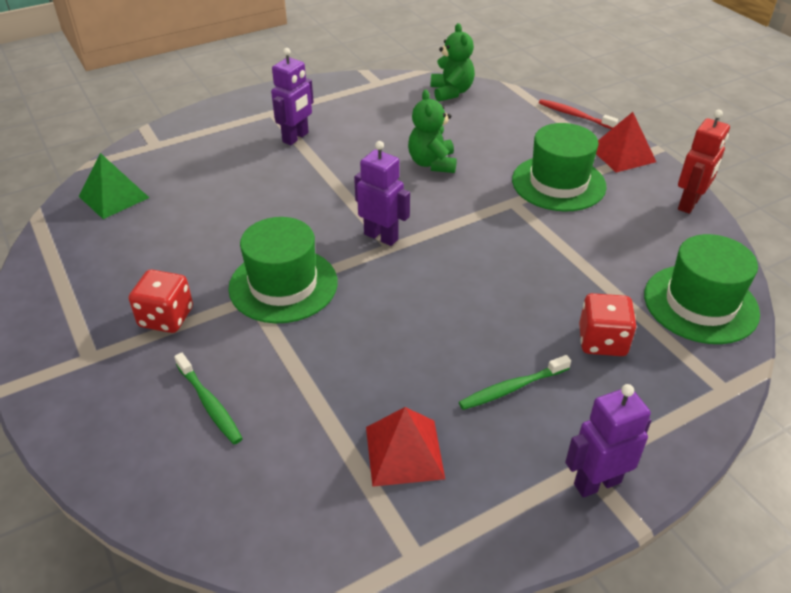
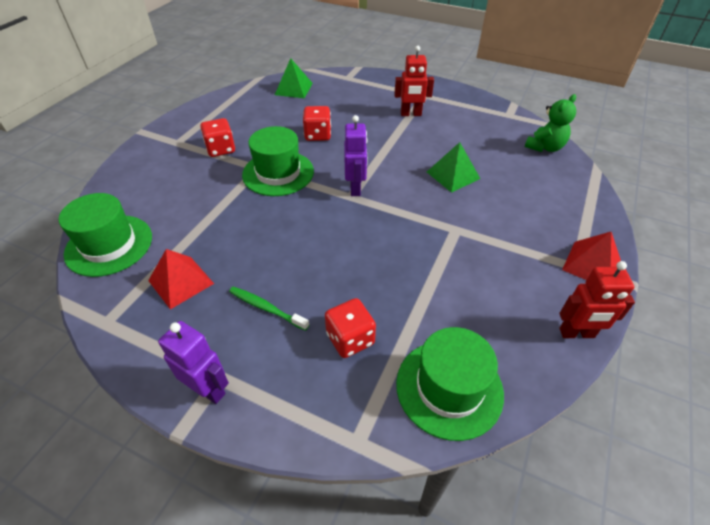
camera: 55 degrees right, 5 degrees up
green toothbrush [174,353,243,444] -> none
purple robot [271,48,314,145] -> red robot [394,46,434,116]
green teddy bear [408,90,457,173] -> green pyramid [427,142,480,193]
green hat [512,123,607,212] -> green hat moved to [59,193,152,277]
red toothbrush [539,99,618,129] -> none
none -> red dice [303,106,331,141]

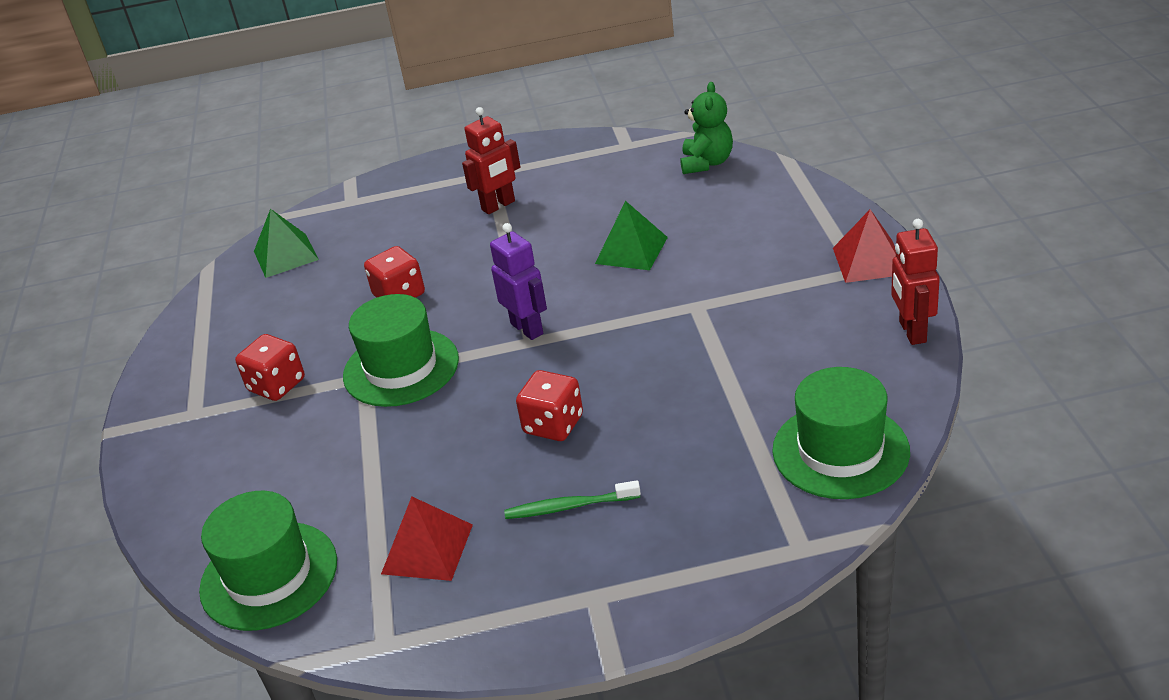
camera: 30 degrees left, 10 degrees down
purple robot [158,321,229,404] -> none
red dice [325,298,376,358] -> red dice moved to [516,370,583,441]
red robot [559,261,635,338] -> red robot turned 120 degrees clockwise [891,219,940,345]

